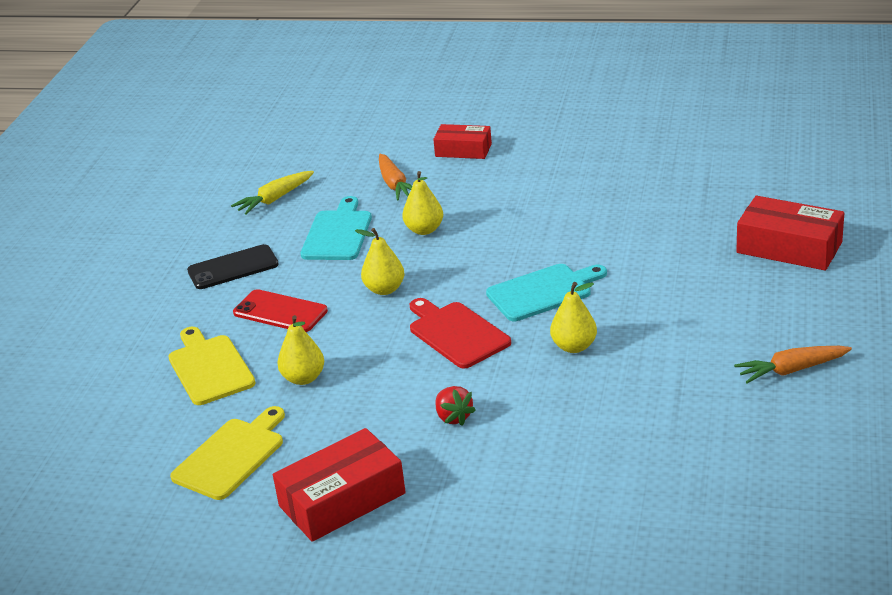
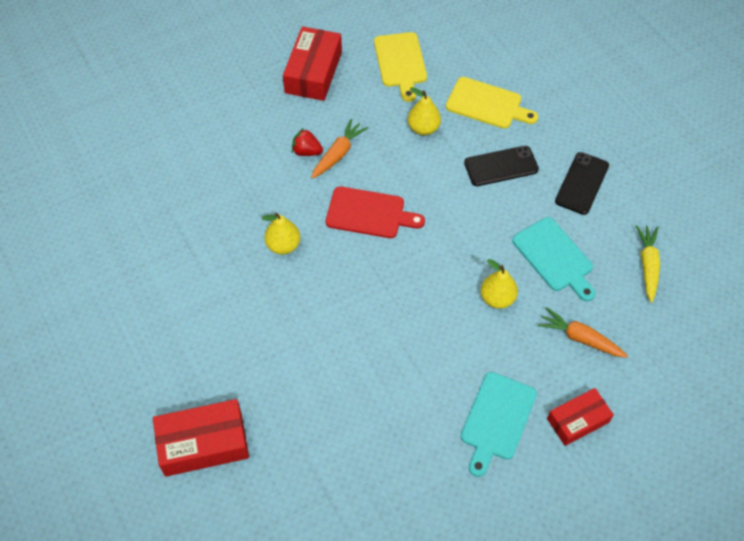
camera: 135 degrees right, 25 degrees up
red phone [233,289,328,332] -> black phone [464,146,539,186]
yellow pear [355,228,404,295] -> none
turquoise cutting board [486,264,607,321] -> turquoise cutting board moved to [461,372,537,477]
orange carrot [734,346,852,383] -> orange carrot moved to [311,119,368,179]

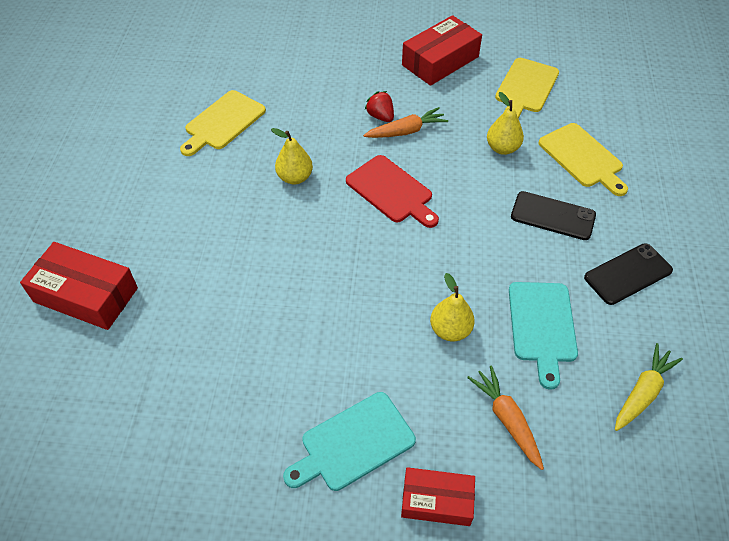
camera: 35 degrees right, 5 degrees down
none -> yellow cutting board [180,90,266,156]

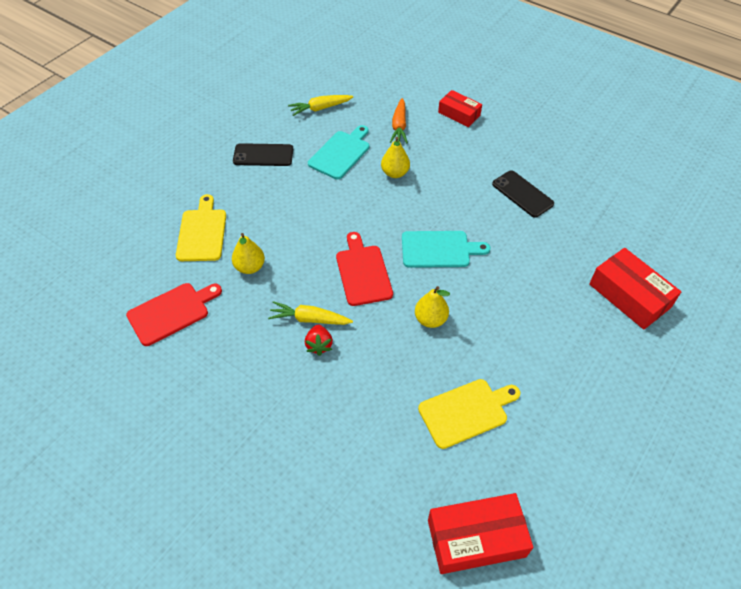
camera: 150 degrees left, 0 degrees up
turquoise cutting board [283,392,416,491] -> turquoise cutting board moved to [402,231,490,268]
orange carrot [363,107,448,138] -> yellow carrot [268,301,353,325]
red box [402,15,482,86] -> red box moved to [428,493,533,574]
yellow cutting board [495,58,559,118] -> red cutting board [126,283,222,346]
black phone [511,191,596,240] -> black phone moved to [492,170,554,218]

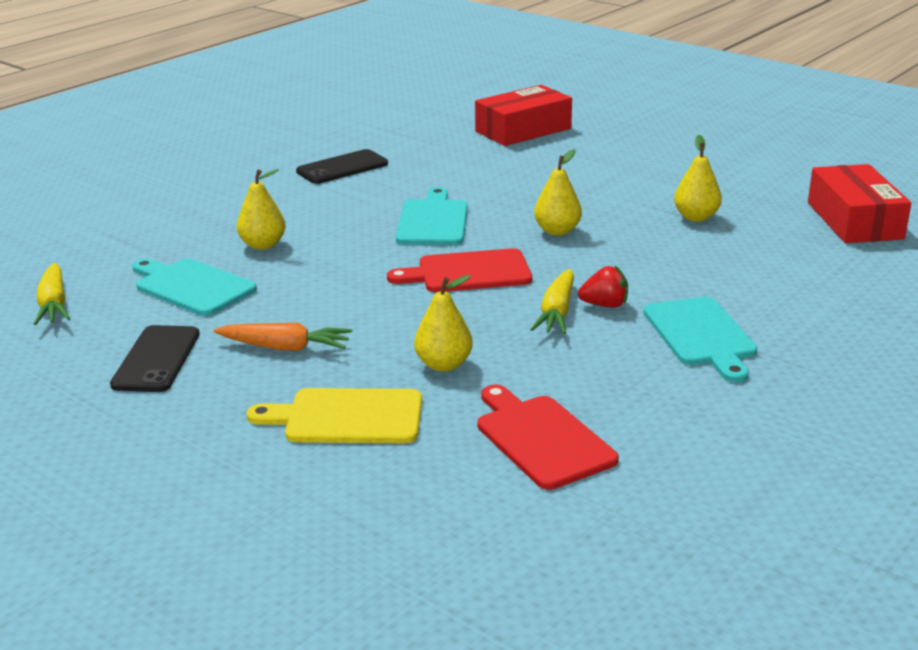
camera: 85 degrees left, 25 degrees down
orange carrot [390,98,408,143] -> orange carrot moved to [214,323,352,351]
yellow cutting board [418,379,520,449] -> yellow pear [674,135,722,222]
red box [438,90,482,127] -> none
none -> turquoise cutting board [644,297,757,383]

